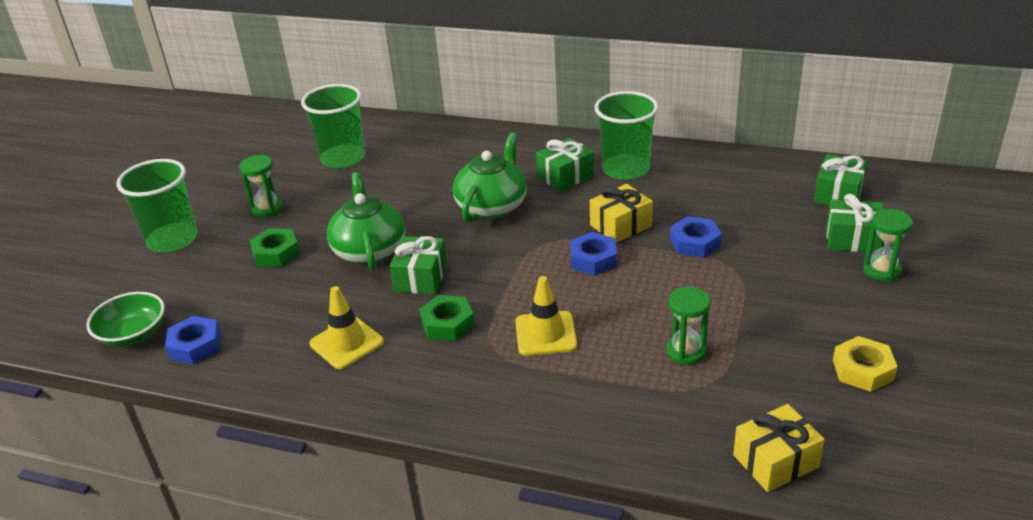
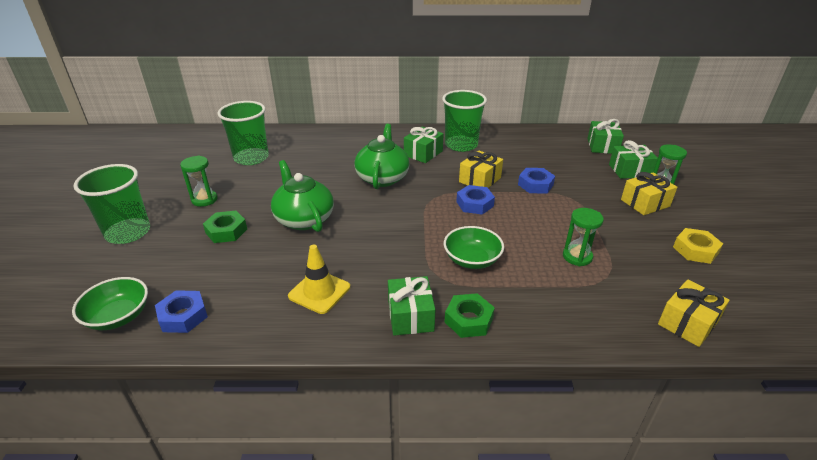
camera: 20 degrees left, 0 degrees up
green gift [390,236,447,294] -> green gift moved to [388,276,436,336]
green nut [419,295,475,341] -> green nut moved to [445,293,495,338]
yellow traffic cone [515,276,577,356] -> green bowl [444,226,504,269]
none -> yellow gift [621,172,677,215]

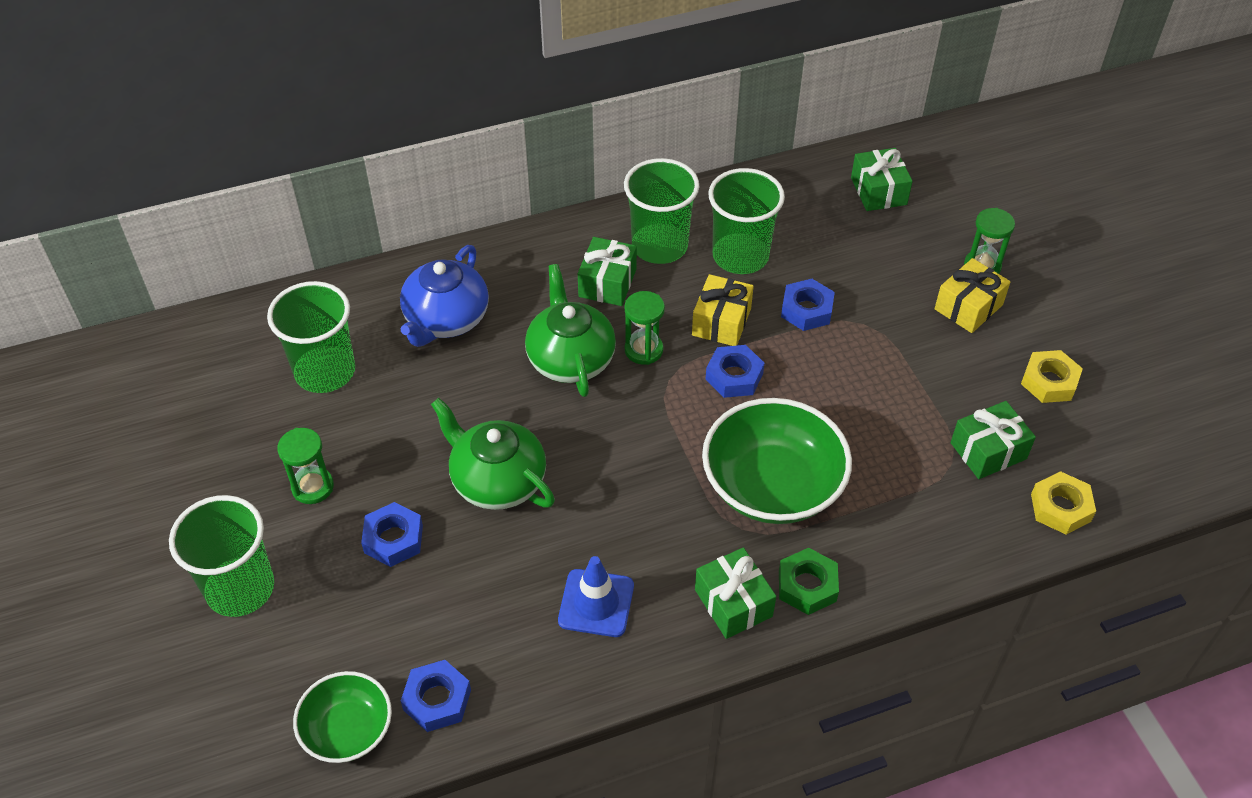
camera: 20 degrees left, 15 degrees up
green nut [203,211,247,243] -> blue nut [361,502,423,567]
yellow traffic cone [288,245,350,314] -> blue traffic cone [558,556,634,637]
green bowl [444,226,504,269] -> green bowl [702,398,852,524], size x1.72
green hourglass [563,208,604,266] -> green hourglass moved to [624,291,665,365]
green gift [609,140,658,179] -> green gift moved to [951,401,1036,479]
yellow gift [658,279,730,347] -> yellow nut [1031,471,1096,535]
none -> blue teapot [400,245,489,347]
none -> green cup [708,168,785,274]

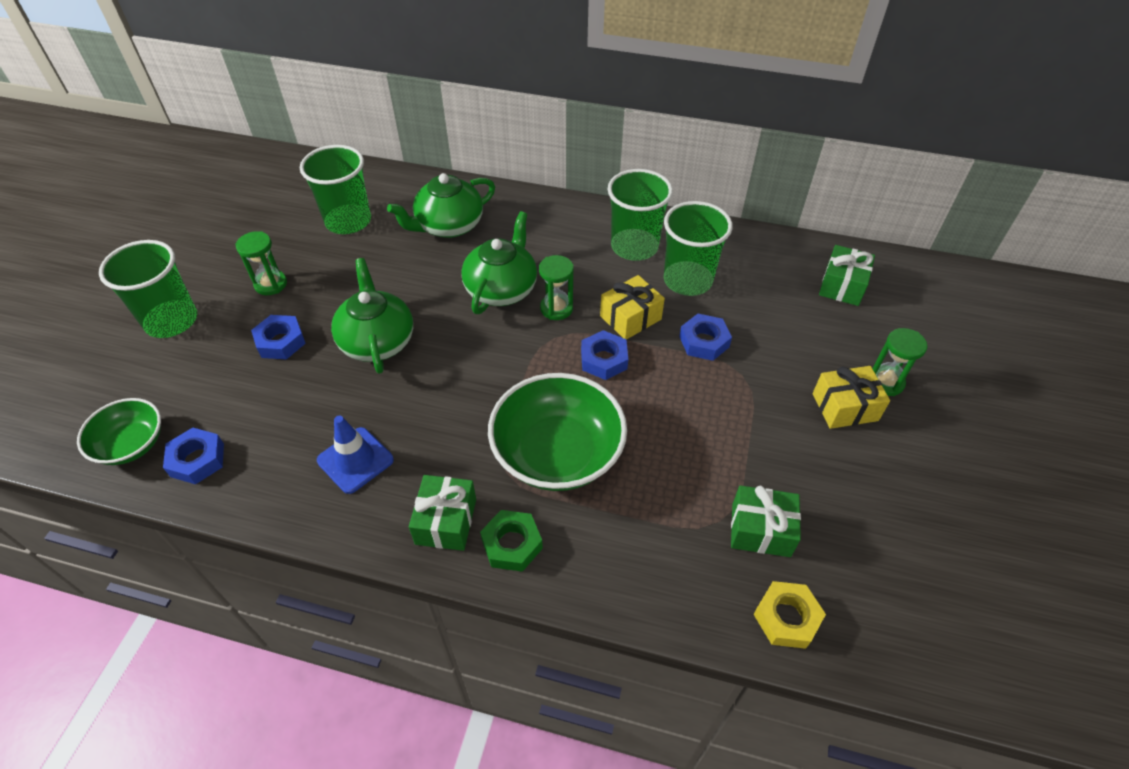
camera: 35 degrees right, 0 degrees up
blue teapot [400,245,489,347] -> green teapot [387,173,495,238]
green gift [578,237,637,306] -> none
yellow nut [1021,350,1083,403] -> none

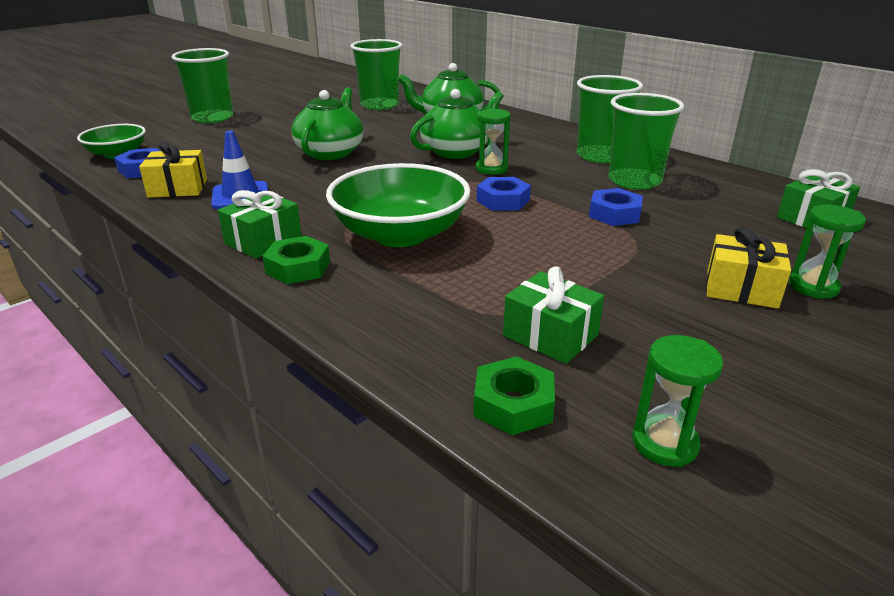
camera: 30 degrees right, 20 degrees down
green hourglass [235,231,287,295] -> green hourglass moved to [632,335,723,467]
blue nut [251,315,306,359] -> none
yellow gift [600,275,665,340] -> yellow gift moved to [139,141,207,198]
yellow nut [753,581,826,649] -> green nut [474,356,555,435]

